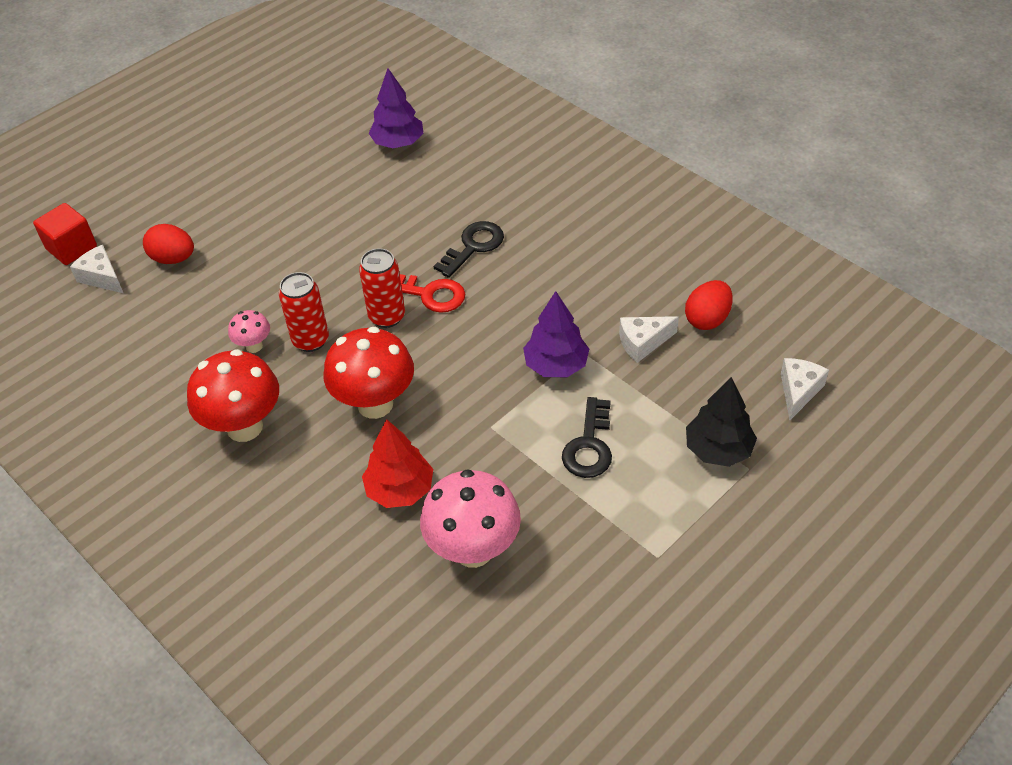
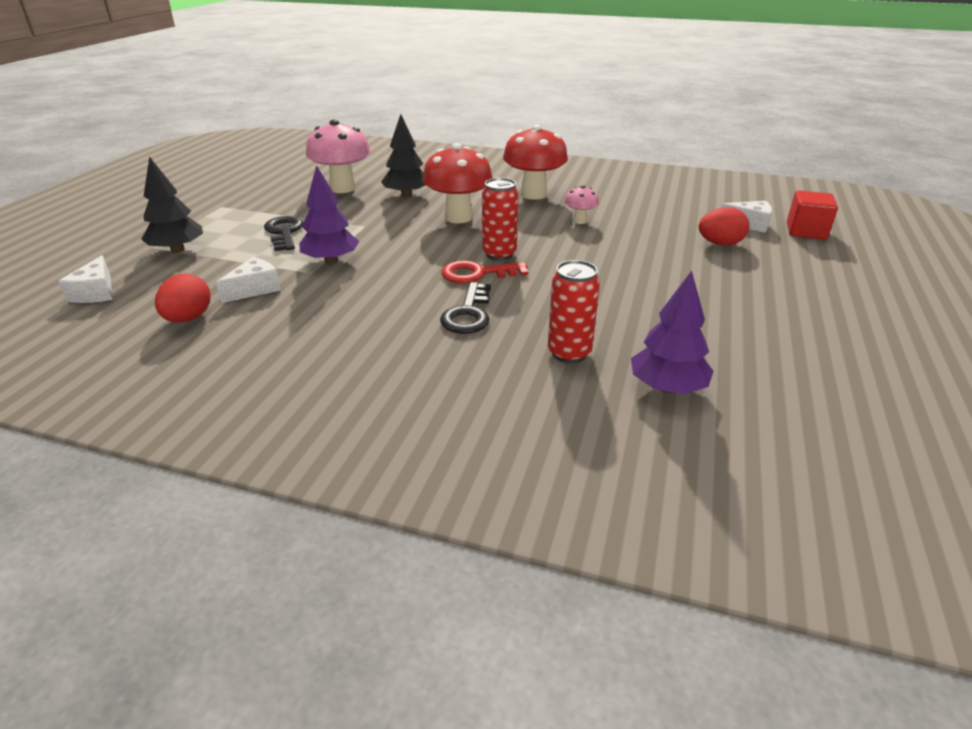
camera: 150 degrees right, 15 degrees down
red can [279,272,329,352] -> red can moved to [548,260,600,363]
red tree [362,419,433,508] -> black tree [381,114,426,198]

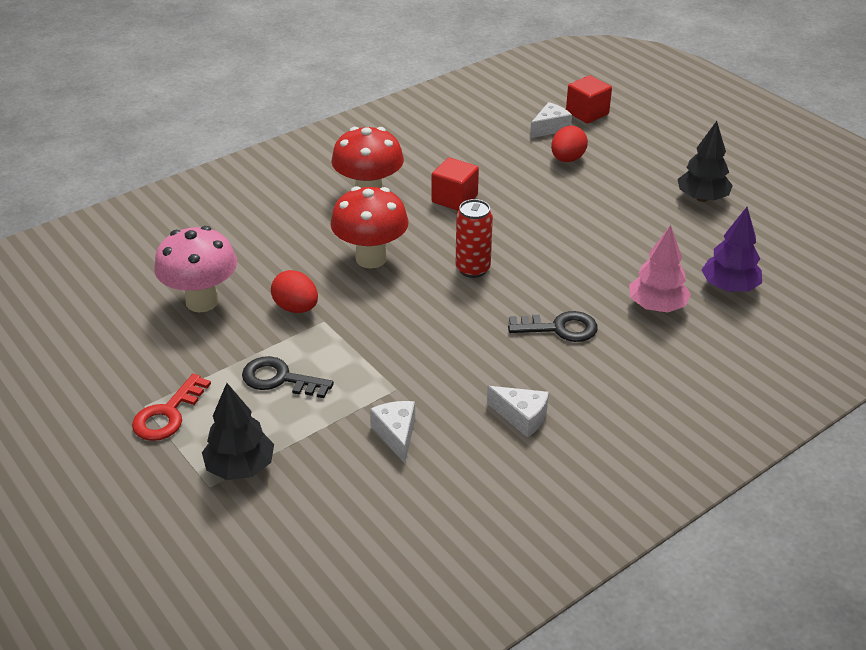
camera: 55 degrees left, 5 degrees up
white cheese [58,255,113,303] -> white cheese moved to [487,386,549,438]
red egg [155,273,211,323] -> red egg moved to [271,270,318,313]
purple tree [299,165,359,264] -> none
black tree [381,114,426,198] -> black tree moved to [677,121,733,202]
black key [440,282,491,334] -> black key turned 45 degrees counterclockwise [508,311,598,342]
red key [441,260,528,284] -> red key moved to [132,374,211,441]
red can [548,260,600,363] -> pink tree [629,225,691,313]
pink mushroom [564,185,599,224] -> red cube [432,158,479,211]

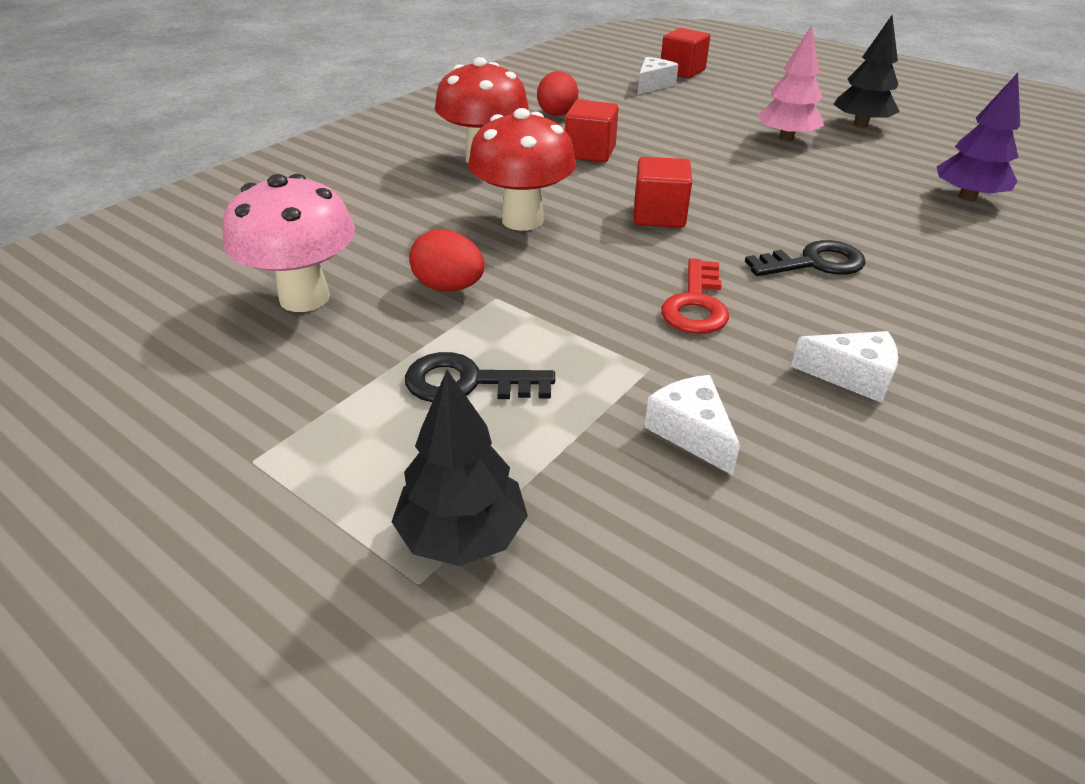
camera: 15 degrees left, 0 degrees up
red key [132,374,211,441] -> red key moved to [661,258,729,334]
red can [456,199,493,278] -> red cube [634,157,692,228]
red egg [551,126,588,162] -> red egg moved to [537,71,578,116]
pink tree [629,225,691,313] -> pink tree moved to [757,25,824,141]

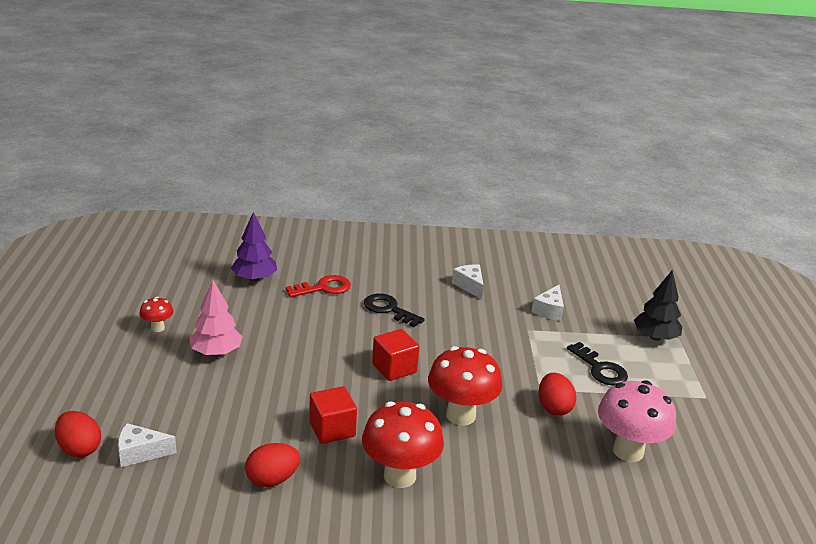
camera: 130 degrees left, 10 degrees down
red cube [661,28,710,78] -> red egg [55,411,101,457]
red key [661,258,729,334] -> red key moved to [286,275,351,297]
black tree [833,15,900,128] -> red mushroom [139,297,173,332]

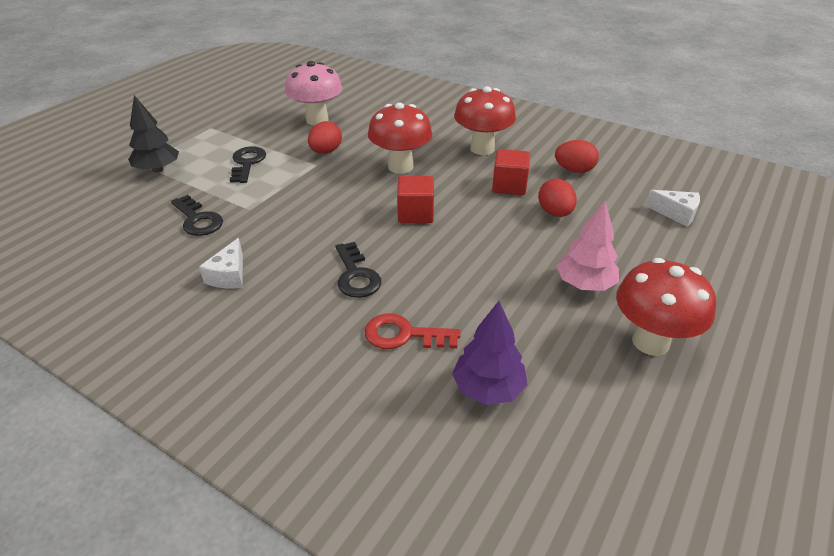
camera: 145 degrees left, 10 degrees up
red egg [55,411,101,457] -> red egg moved to [538,178,577,217]
red mushroom [139,297,173,332] -> red mushroom [616,258,716,356], size x2.03
white cheese [531,285,564,321] -> black key [171,195,223,236]

